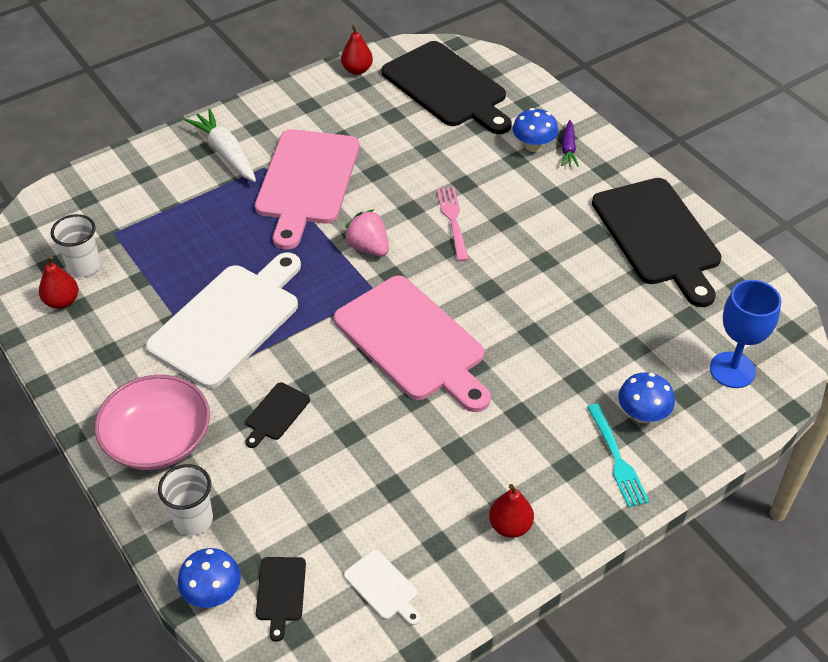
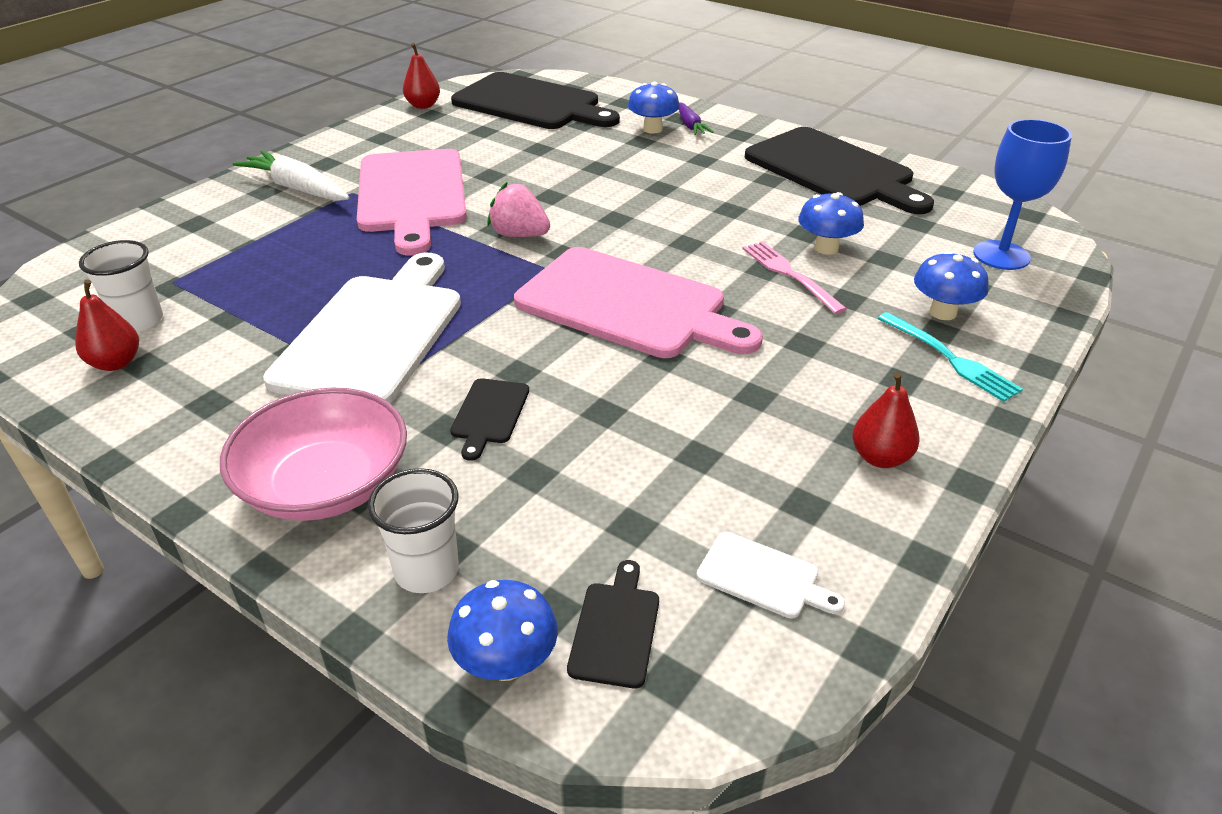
camera: 20 degrees left, 10 degrees down
black cutting board [256,557,306,642] -> black cutting board turned 150 degrees counterclockwise [567,560,659,688]
pink fork [437,187,469,262] -> pink fork moved to [743,241,847,314]
none -> blue mushroom [798,192,864,254]

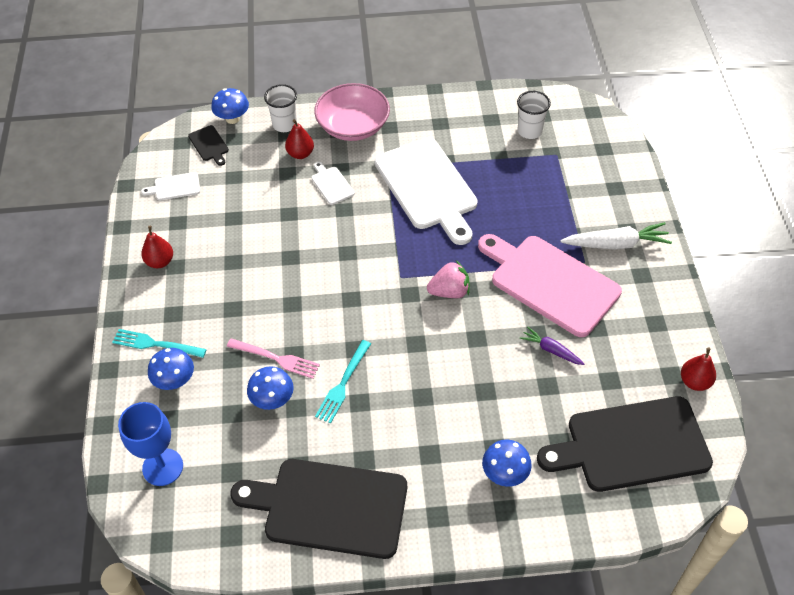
camera: 140 degrees right, 15 degrees up
red pear [75,280,139,371] -> red pear moved to [285,119,314,159]
black cutting board [450,378,529,461] -> white cutting board [312,162,355,205]
pink cutting board [514,247,763,358] -> none
purple carrot [679,102,713,135] -> purple carrot moved to [520,326,584,365]
none -> turquoise fork [315,340,371,423]

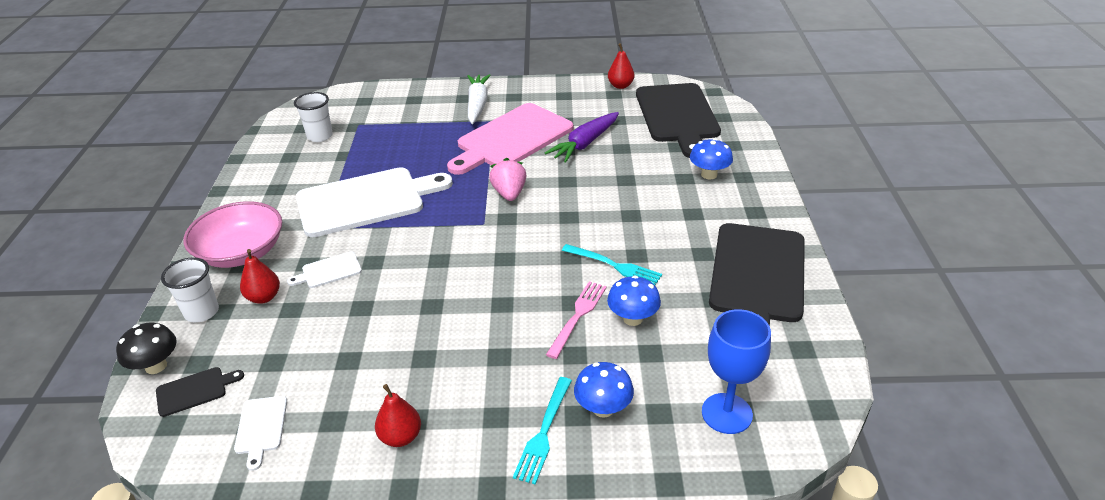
camera: 85 degrees left, 15 degrees down
blue mushroom [211,88,249,124] -> black mushroom [116,322,177,374]
purple carrot [520,326,584,365] -> purple carrot [545,112,619,163], size x1.71

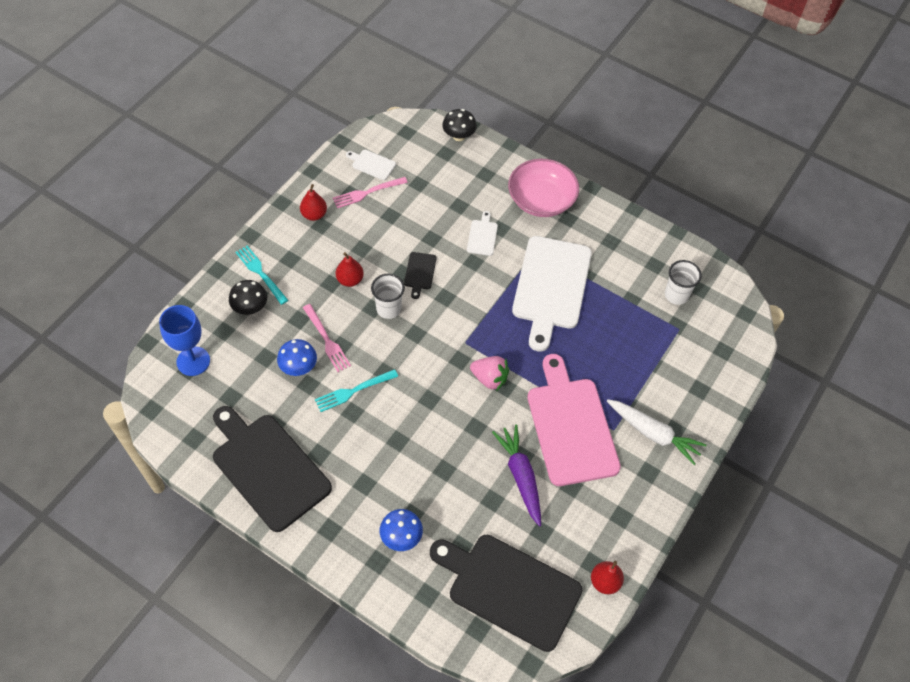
camera: 120 degrees right, 20 degrees up
black cutting board [156,367,244,417] -> black cutting board moved to [404,252,437,299]
white cup [161,257,219,322] -> white cup moved to [371,274,405,319]
red pear [240,249,280,304] -> red pear moved to [336,252,364,287]
blue mushroom [574,362,634,418] -> black mushroom [229,280,267,315]
none -> pink fork [333,177,408,208]

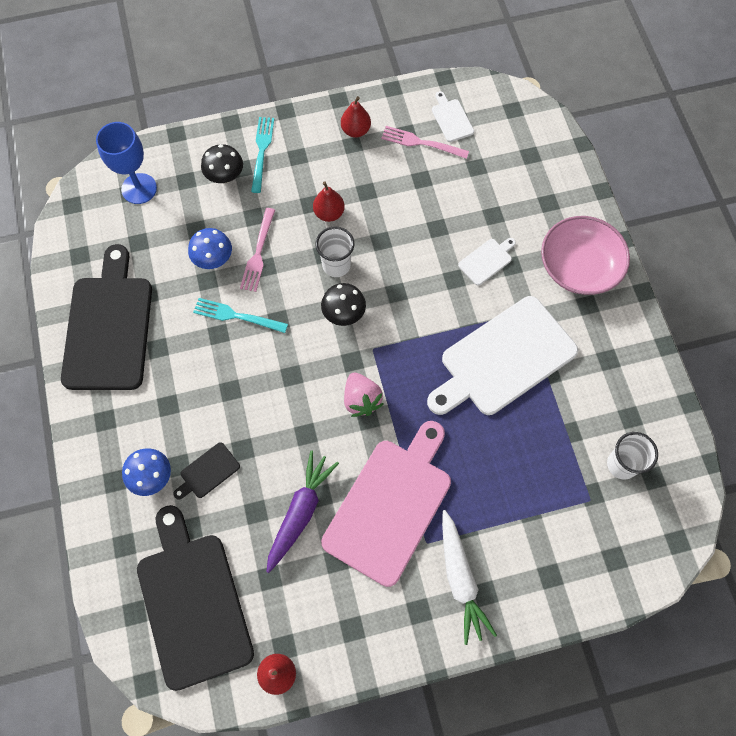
camera: 45 degrees right, 10 degrees up
black cutting board [404,252,437,299] -> black cutting board moved to [173,442,240,500]
black mushroom [442,109,477,141] -> black mushroom moved to [321,283,366,326]

